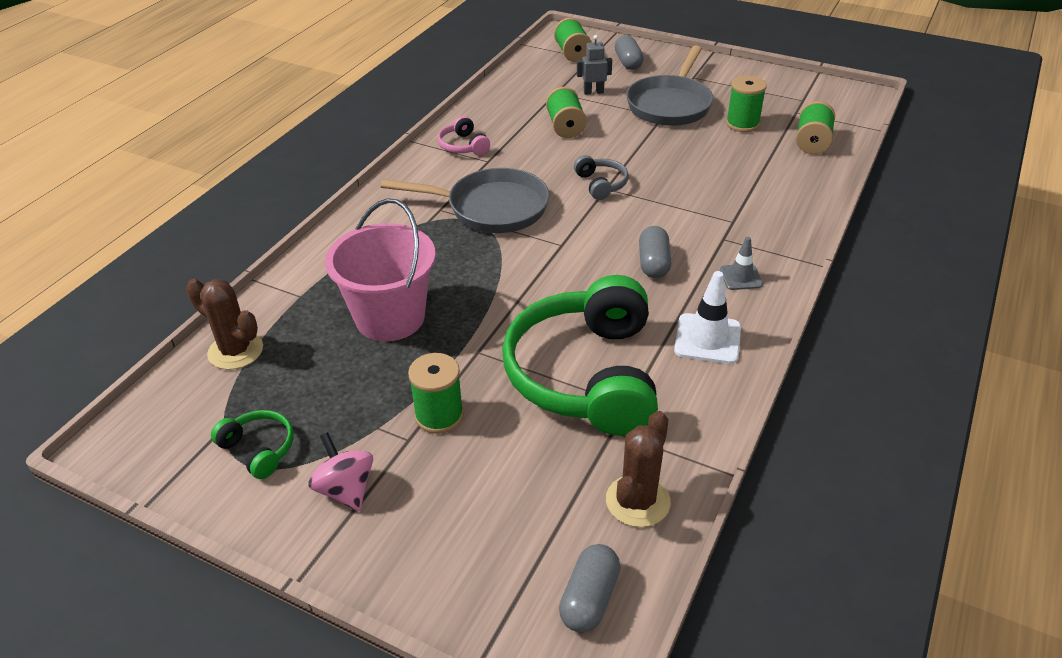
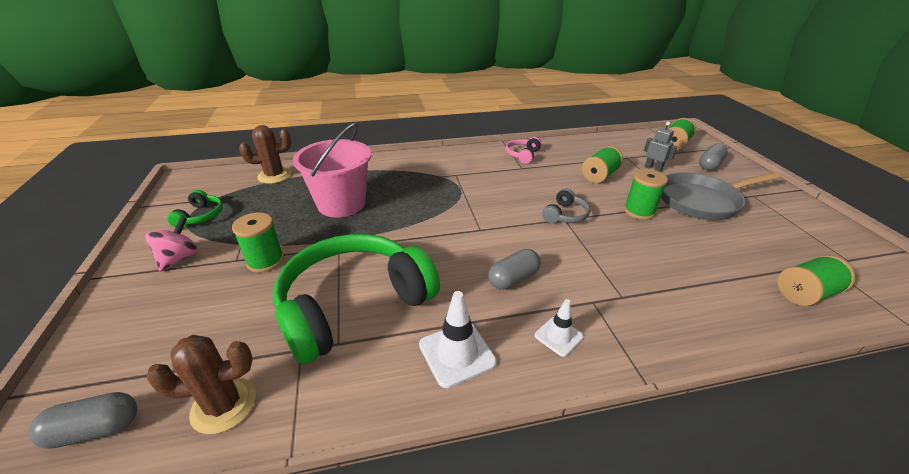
camera: 50 degrees right, 5 degrees down
brown cactus [186,279,263,370] -> brown cactus turned 75 degrees clockwise [239,125,291,184]
grey pan [381,168,549,233] -> none
grey traffic cone [720,237,763,290] -> white traffic cone [535,299,584,357]
green spool [726,75,767,132] -> green spool moved to [624,169,668,220]

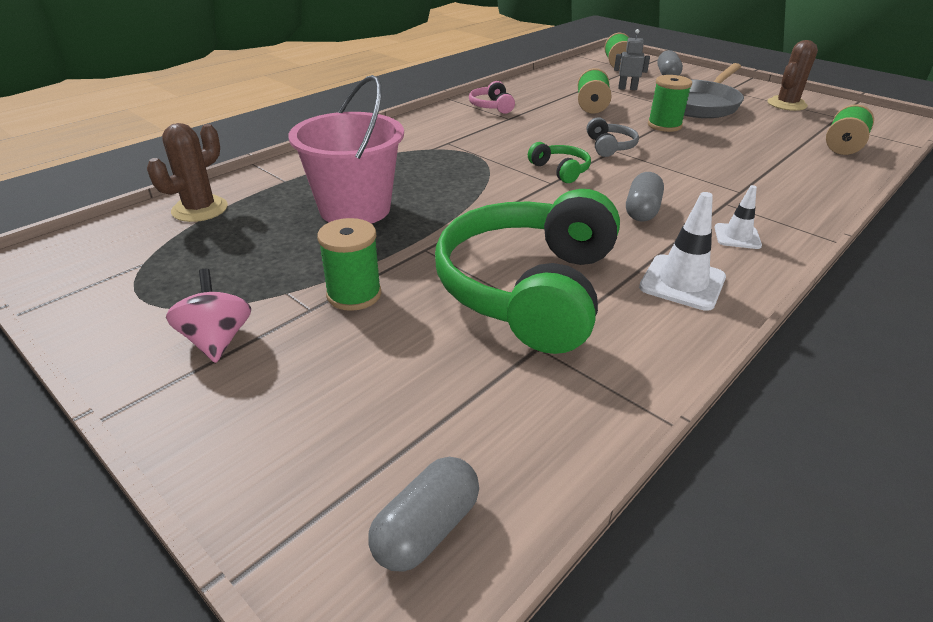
camera: 35 degrees left, 0 degrees up
brown cactus [146,335,256,434] -> brown cactus moved to [768,40,818,111]
green headphones [167,190,223,228] -> green headphones moved to [528,142,591,183]

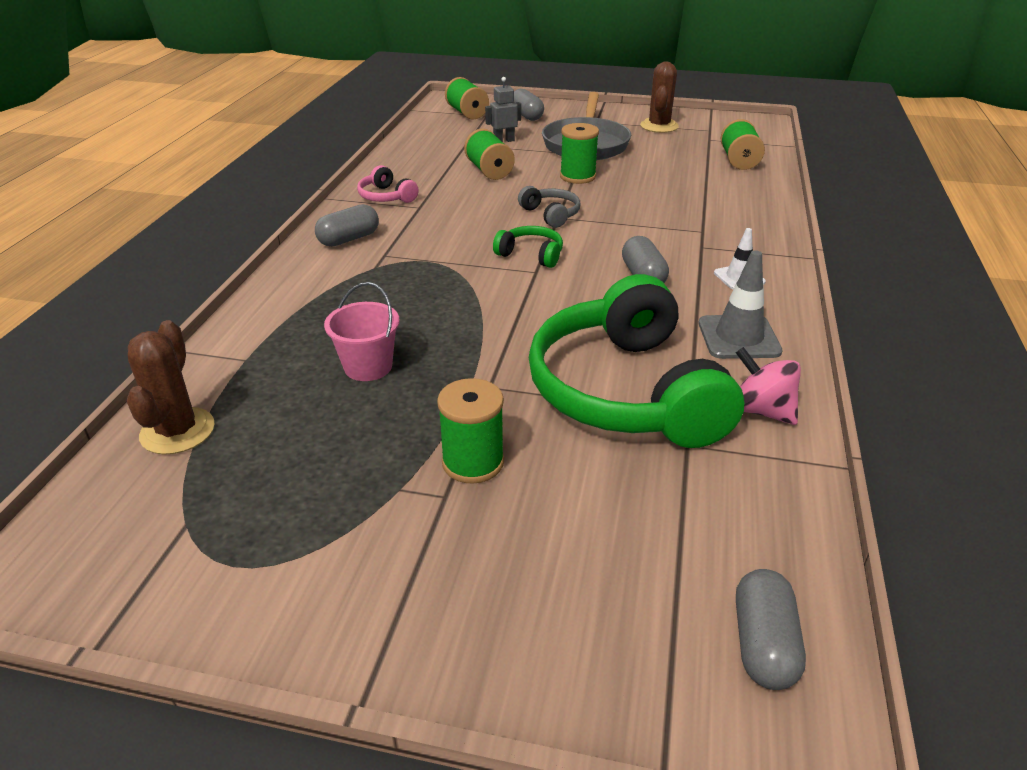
camera: 30 degrees left, 0 degrees up
pink spinning top [166,269,251,363] -> pink spinning top moved to [736,347,801,425]
pink bucket [289,75,404,224] -> pink bucket [324,282,400,381], size x0.56
white traffic cone [639,192,726,311] -> grey traffic cone [699,250,783,359]
none -> grey capsule [315,204,379,247]

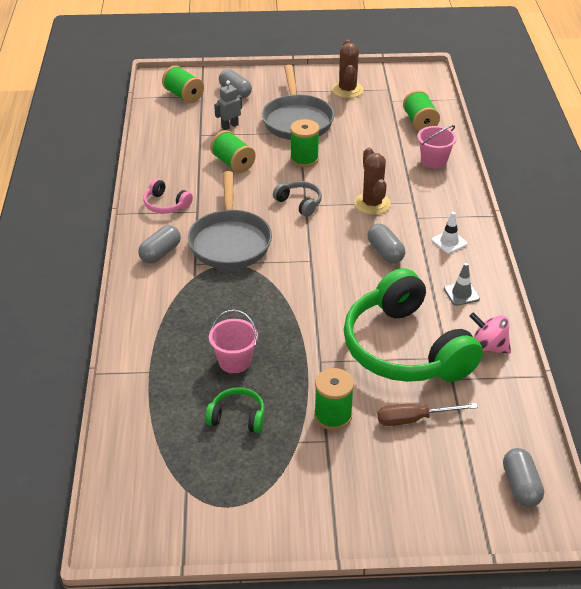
camera: 15 degrees left, 5 degrees up
brown cactus [127,320,215,455] -> brown cactus moved to [354,148,391,215]
green headphones [493,226,563,268] -> green headphones moved to [205,387,265,433]
grey traffic cone [699,250,783,359] -> grey traffic cone [444,263,480,306], size x0.63
none -> grey pan [187,171,272,269]
none -> brown screwdriver [377,403,478,426]
none -> pink bucket [417,125,457,169]

